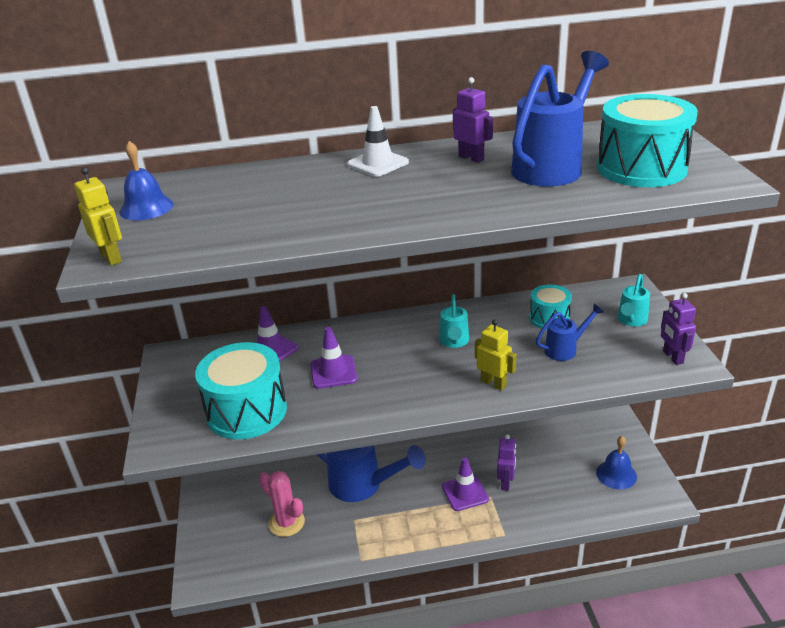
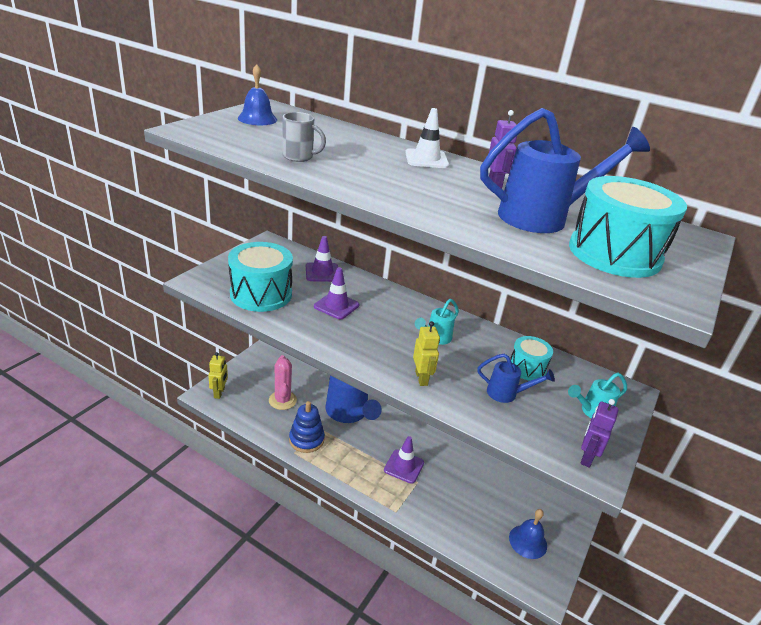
camera: 35 degrees right, 0 degrees up
yellow robot [74,167,122,266] -> yellow robot moved to [208,352,228,399]
purple robot [497,434,516,491] -> none
none -> grey mug [282,112,326,162]
none -> blue stacking toy [289,401,325,453]

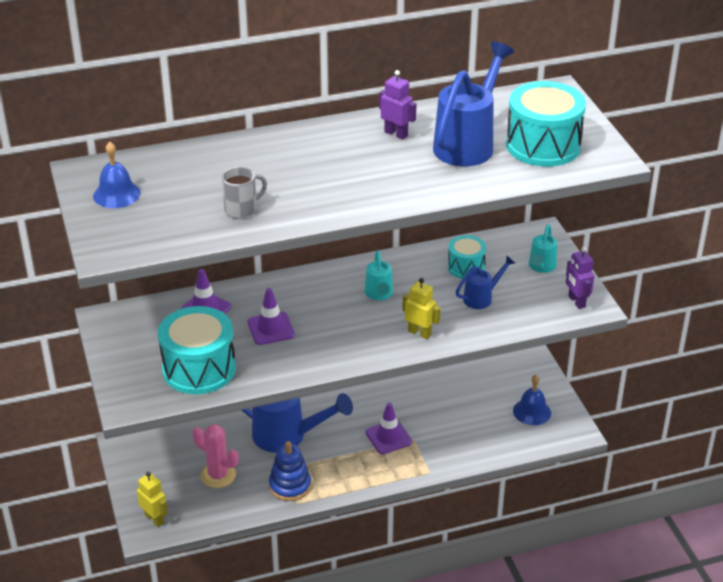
camera: 45 degrees left, 5 degrees up
white traffic cone [405,108,449,168] -> none

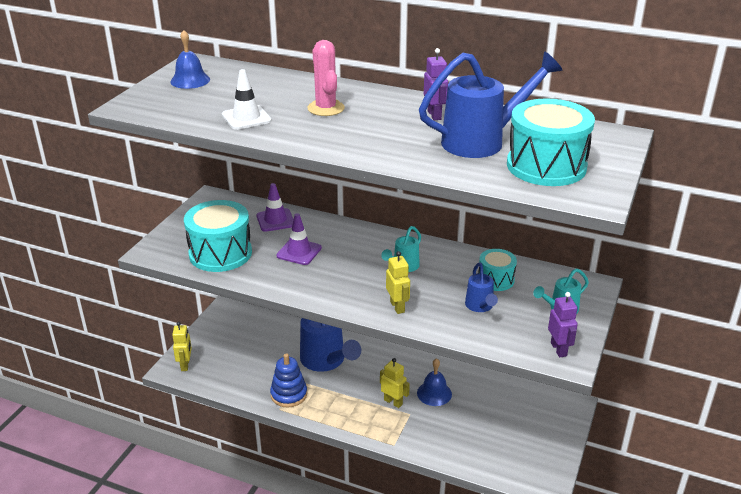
camera: 40 degrees right, 5 degrees down
pink cactus [192,424,238,488] -> pink cactus moved to [307,40,345,116]
grey mug [222,167,267,219] -> white traffic cone [222,69,272,130]
purple traffic cone [366,403,412,454] -> yellow robot [380,358,410,408]
blue watering can [456,256,515,309] -> blue watering can turned 75 degrees clockwise [465,262,498,312]
blue bell [513,375,551,425] -> blue bell moved to [417,358,452,406]
purple robot [566,247,594,309] -> purple robot turned 150 degrees clockwise [548,292,578,357]

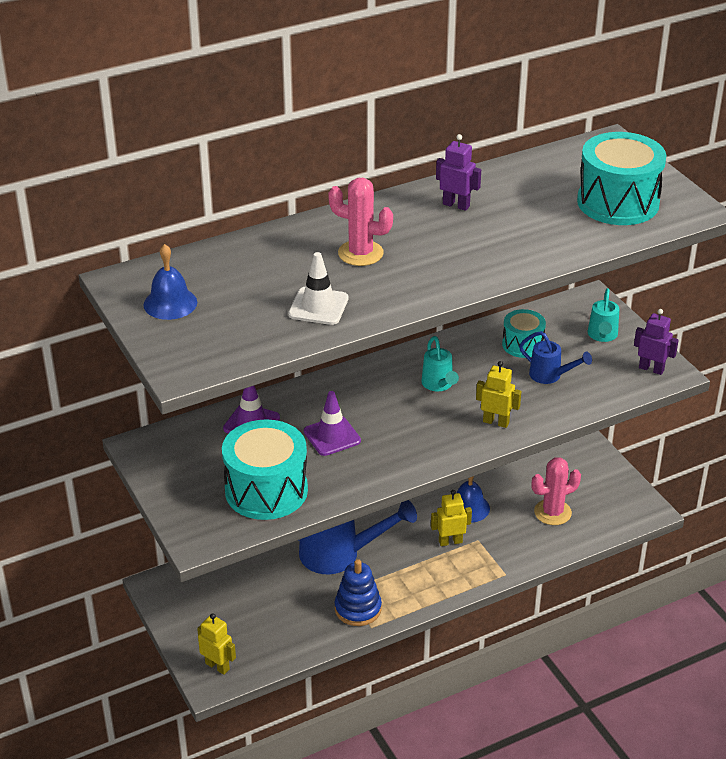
camera: 50 degrees left, 5 degrees up
blue watering can [419,51,563,158] -> none
none -> pink cactus [532,457,581,525]

